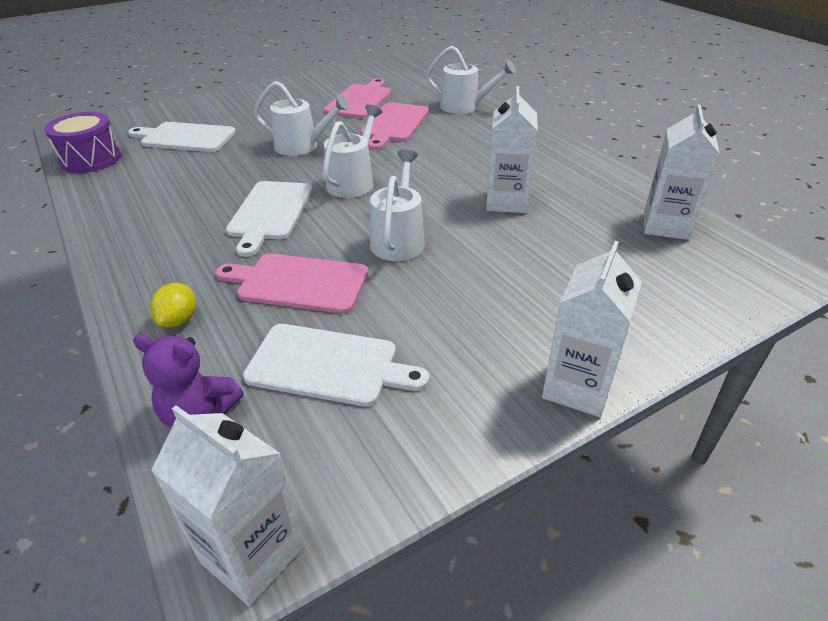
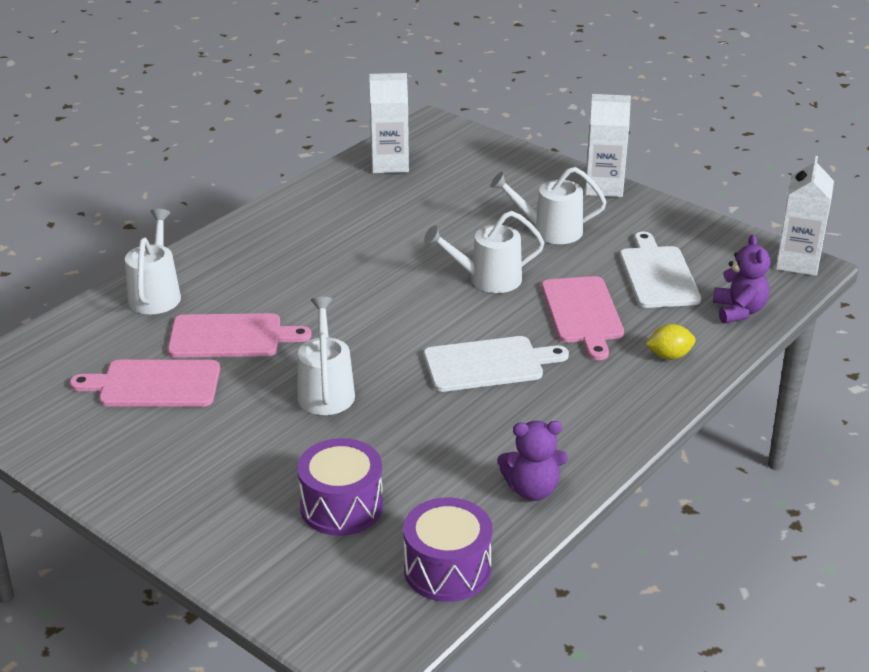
camera: 110 degrees left, 5 degrees down
white cutting board [128,122,236,152] -> purple drum [297,438,383,536]
white watering can [323,104,382,198] -> white watering can moved to [490,167,607,244]
white carton [486,86,538,213] -> none
none -> purple teddy bear [497,421,568,501]

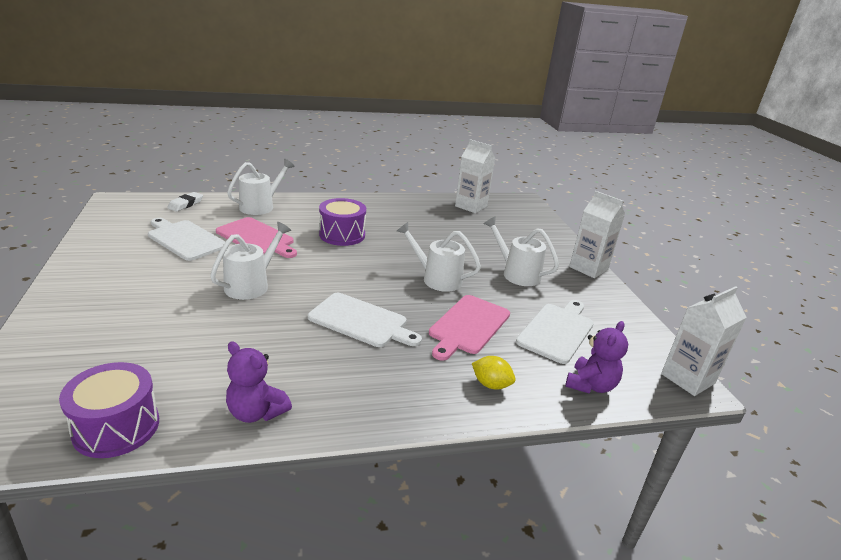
camera: 35 degrees right, 5 degrees down
pink cutting board [70,360,220,407] -> white cutting board [148,218,226,261]
purple drum [297,438,383,536] -> purple drum moved to [319,198,366,246]
none -> white eraser [167,192,203,212]

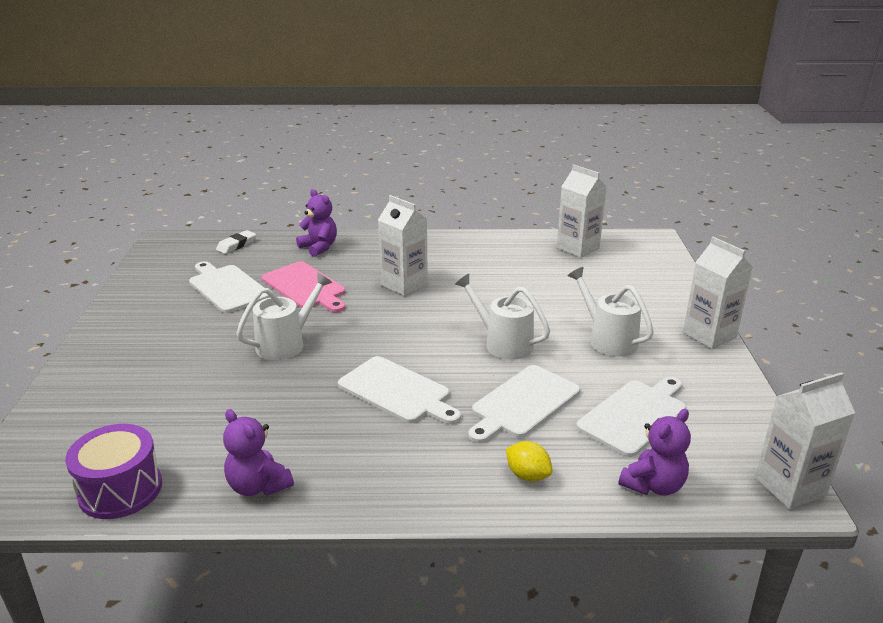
camera: 15 degrees right, 0 degrees up
white watering can [227,159,295,215] -> purple teddy bear [296,189,337,257]
purple drum [319,198,366,246] -> white carton [378,195,428,296]
pink cutting board [429,295,510,361] -> white cutting board [468,365,580,443]

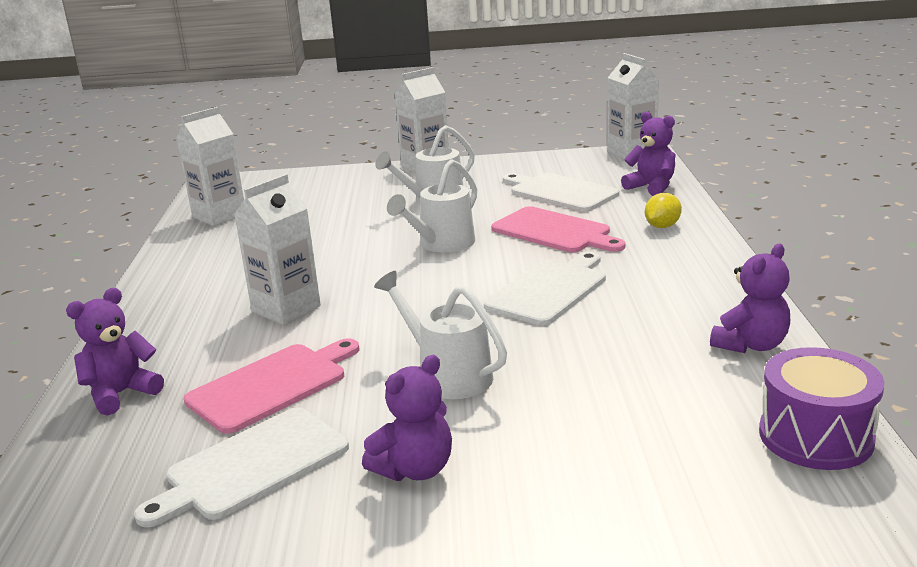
camera: 90 degrees left, 5 degrees down
white eraser [216,230,256,254] -> none
white cutting board [468,365,580,443] -> pink cutting board [491,206,625,252]
none -> purple teddy bear [362,355,452,481]

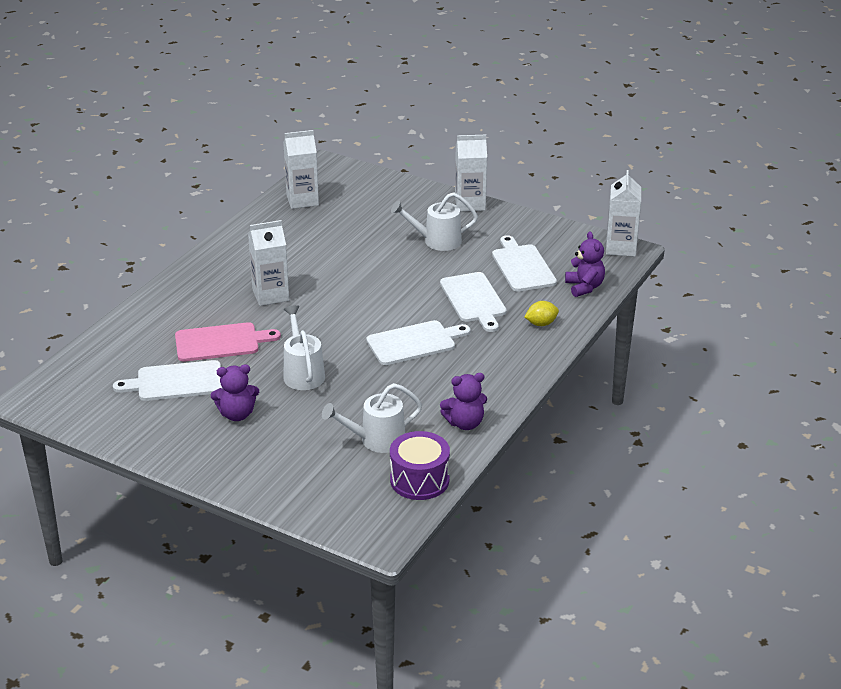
camera: 30 degrees right, 10 degrees up
purple teddy bear [66,288,164,416] -> none
white watering can [387,159,477,253] -> white watering can moved to [322,383,422,453]
pink cutting board [491,206,625,252] -> white cutting board [440,272,507,332]

